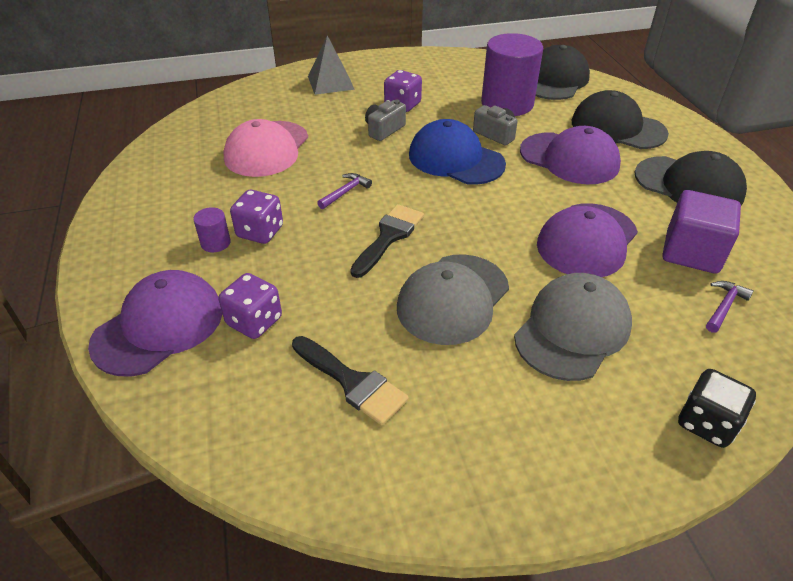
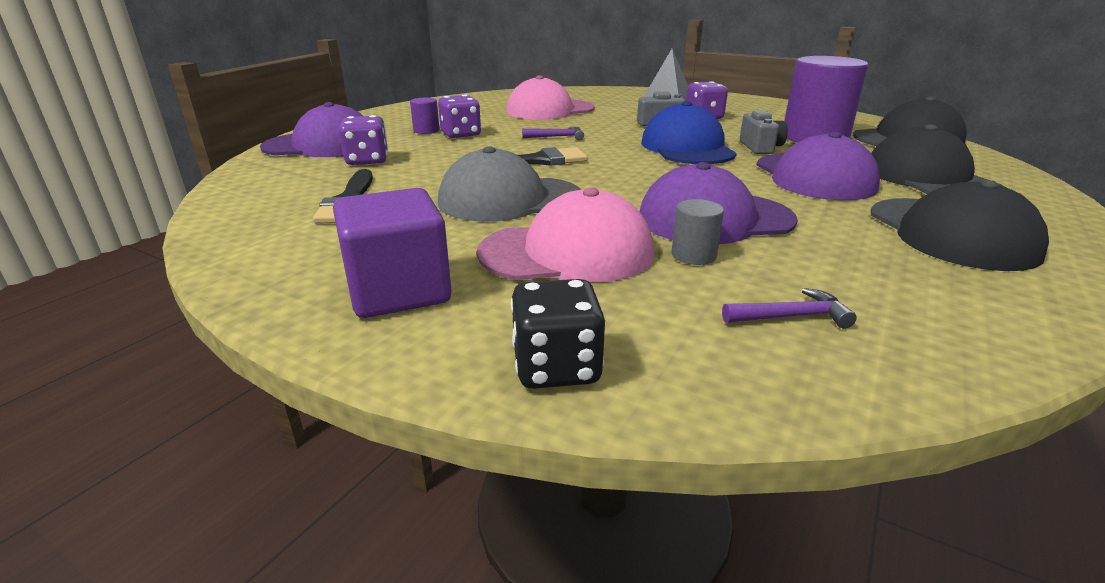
camera: 45 degrees right, 15 degrees down
grey cap [514,273,632,381] -> pink cap [477,188,654,282]
purple cube [663,190,741,274] -> purple cube moved to [333,188,452,318]
none -> grey cylinder [672,199,724,265]

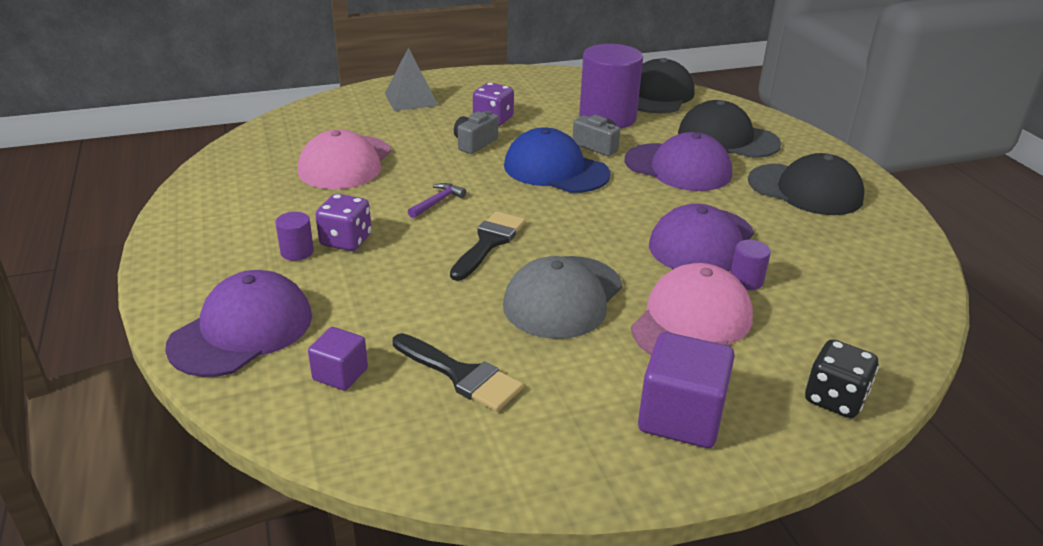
camera: 50 degrees left, 5 degrees up
purple dice [339,115,388,165] -> none
grey cylinder [672,199,724,265] -> purple cylinder [731,240,771,290]
purple hammer [722,288,857,329] -> none
none -> purple cube [308,327,368,391]

